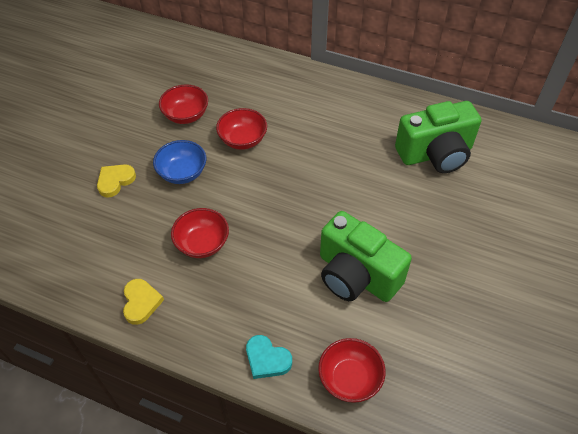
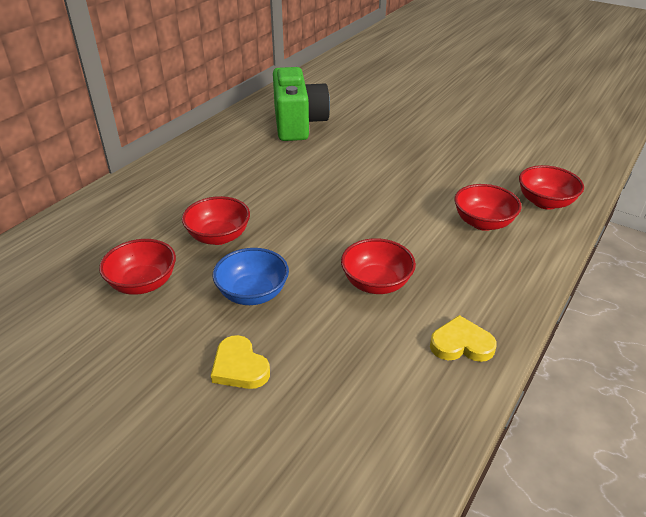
camera: 80 degrees left, 15 degrees down
turquoise heart [246,335,292,379] -> none
green camera [320,211,412,302] -> none
none -> red bowl [454,184,522,231]

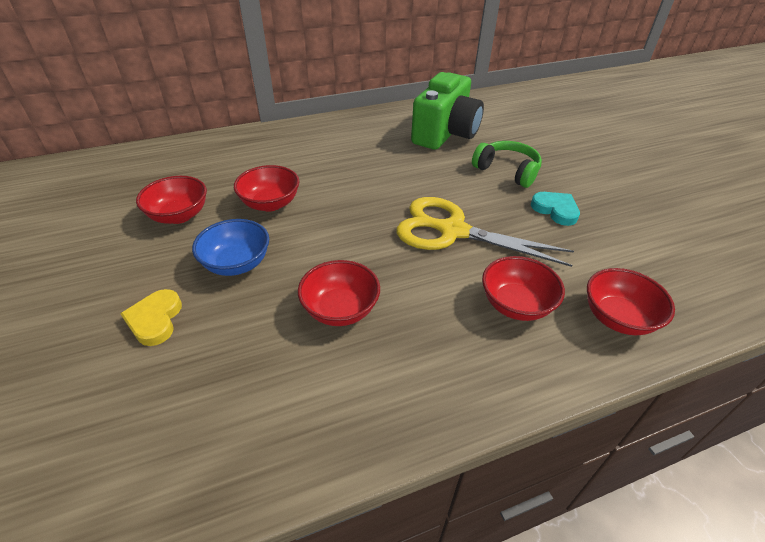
camera: 35 degrees right, 5 degrees up
yellow heart [430,315,497,362] -> none
none -> yellow scissors [396,197,574,267]
none -> green headphones [472,141,542,188]
none -> turquoise heart [531,192,580,226]

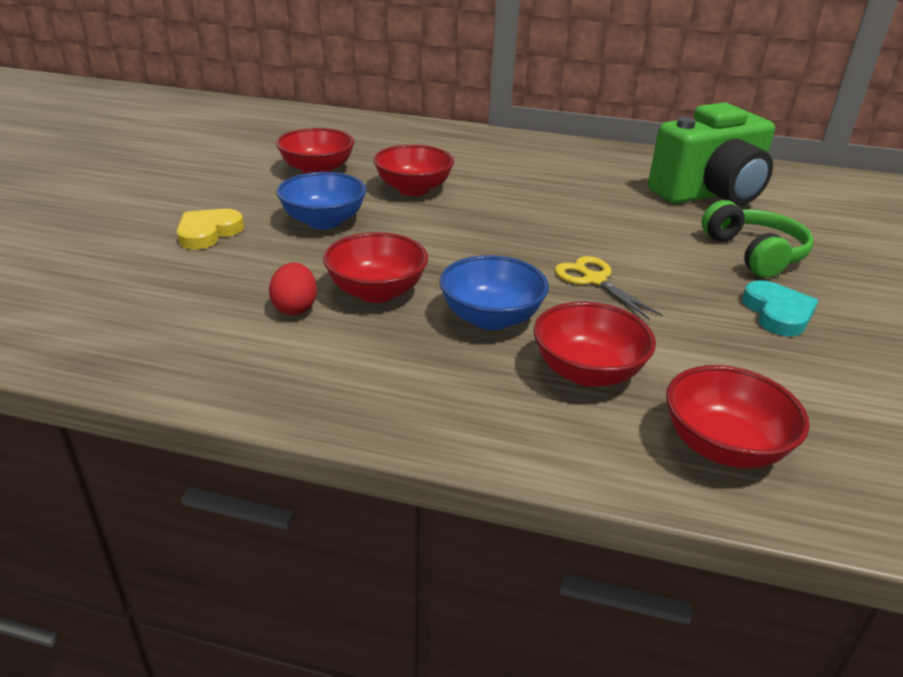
camera: 35 degrees right, 10 degrees down
yellow scissors [396,197,574,267] -> yellow scissors [555,256,663,320], size x0.50
none -> red egg [269,262,317,315]
none -> blue bowl [439,255,549,330]

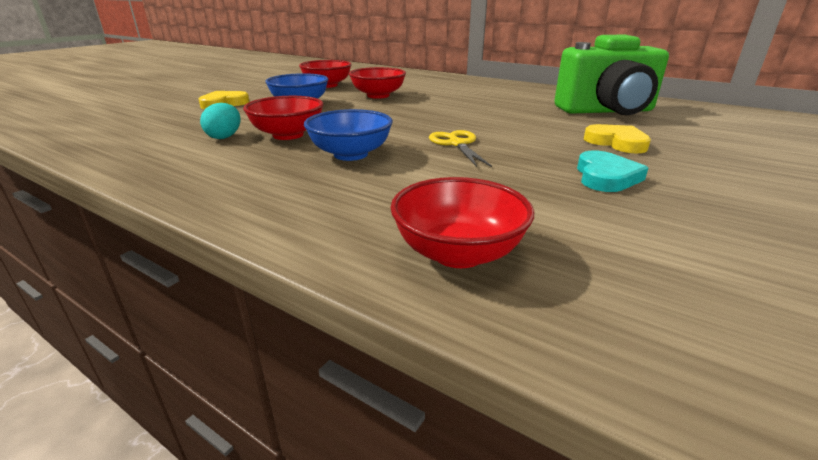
camera: 20 degrees right, 5 degrees down
red egg [269,262,317,315] -> turquoise egg [200,103,240,139]
red bowl [534,302,656,387] -> none
green headphones [701,200,813,278] -> yellow heart [584,124,651,153]

